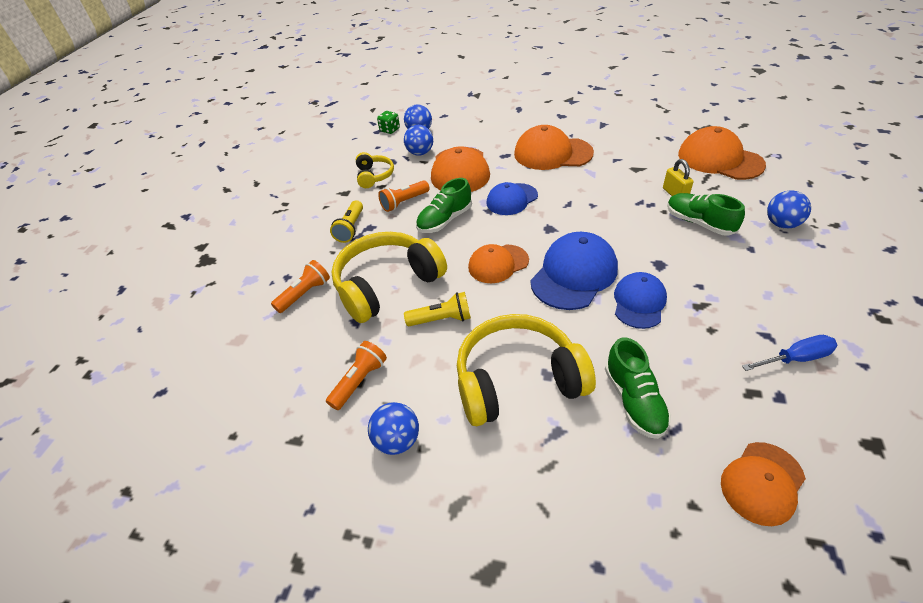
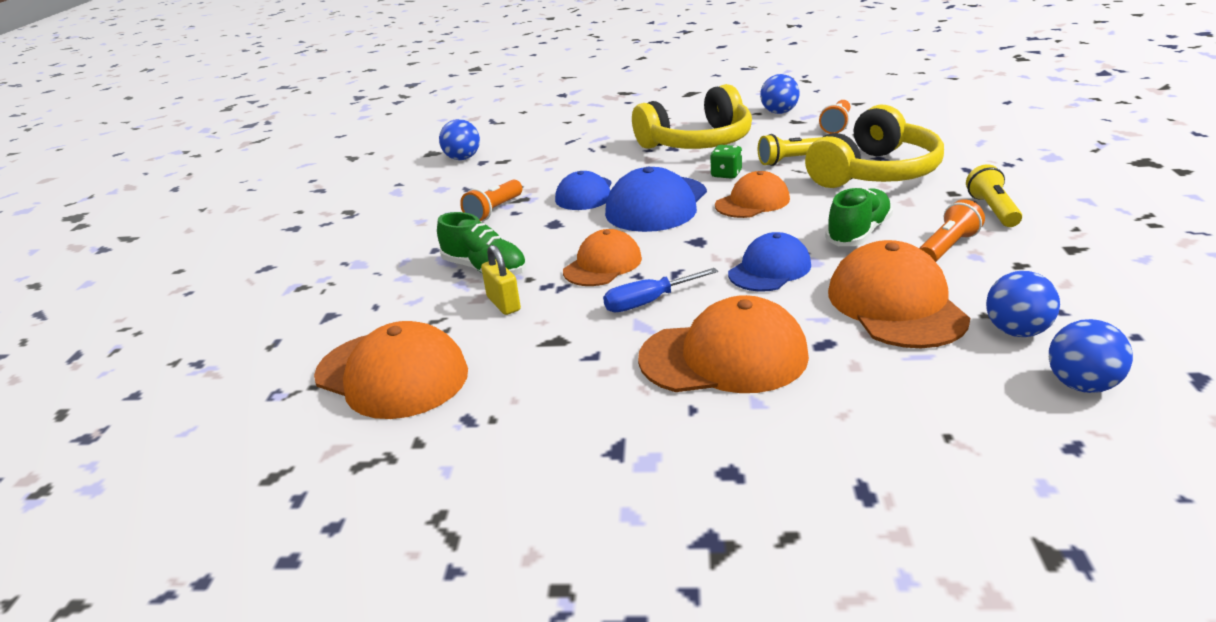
camera: 170 degrees right, 15 degrees down
orange flashlight [271,260,330,313] -> orange flashlight moved to [460,180,522,221]
yellow headphones [356,152,394,188] -> none
green dice [377,111,400,134] -> green dice moved to [710,145,742,179]
green shoe [605,337,671,439] -> none
orange cap [721,442,806,526] -> orange cap moved to [563,229,642,286]
blue screwdriver [742,335,837,371] -> blue screwdriver moved to [603,268,718,312]
blue ball [767,190,811,229] -> blue ball moved to [439,119,480,160]

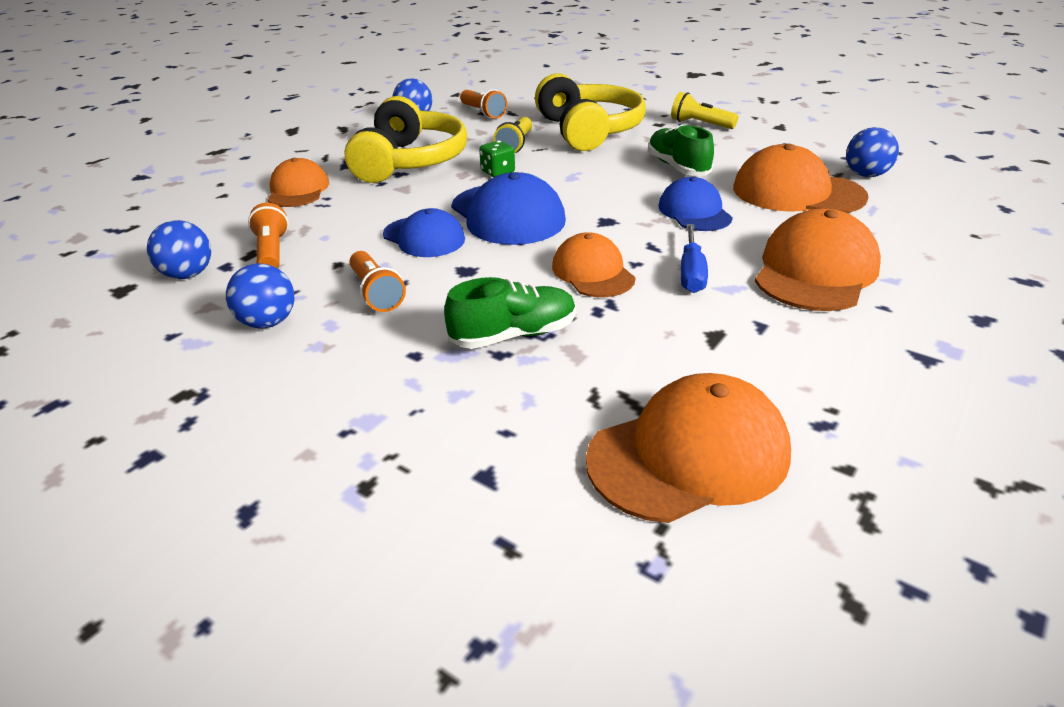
camera: 60 degrees left, 5 degrees up
yellow padlock [481,245,521,315] -> none
orange cap [715,171,790,218] -> orange cap moved to [268,158,329,207]
orange flashlight [919,199,985,262] -> orange flashlight moved to [248,203,289,268]
blue ball [1049,319,1133,393] -> blue ball moved to [226,263,294,329]

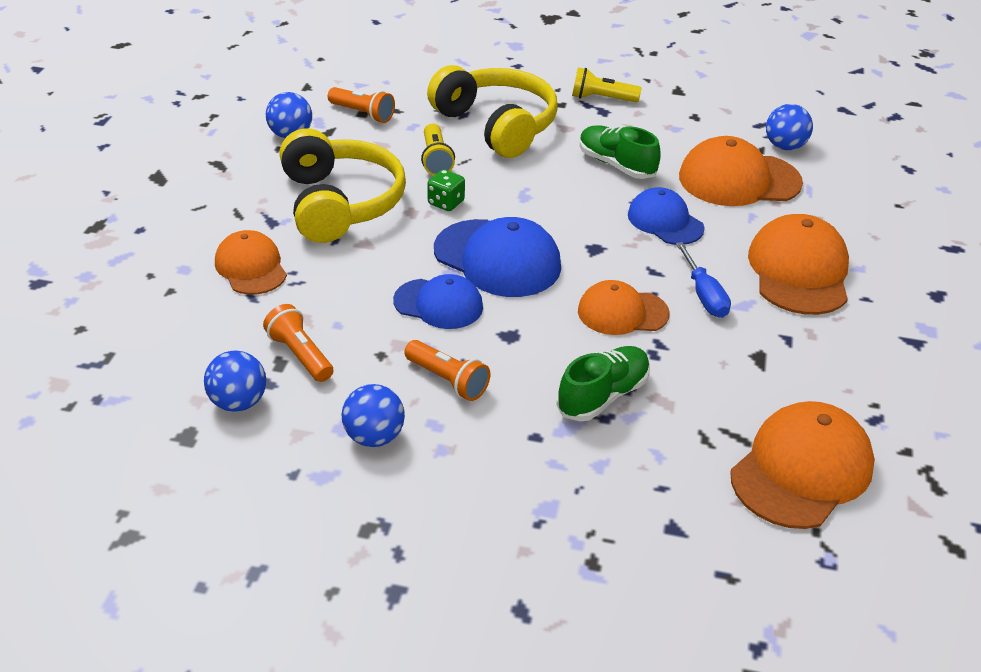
camera: 25 degrees left, 5 degrees up
orange cap [552,232,636,297] -> orange cap turned 45 degrees counterclockwise [578,280,670,335]

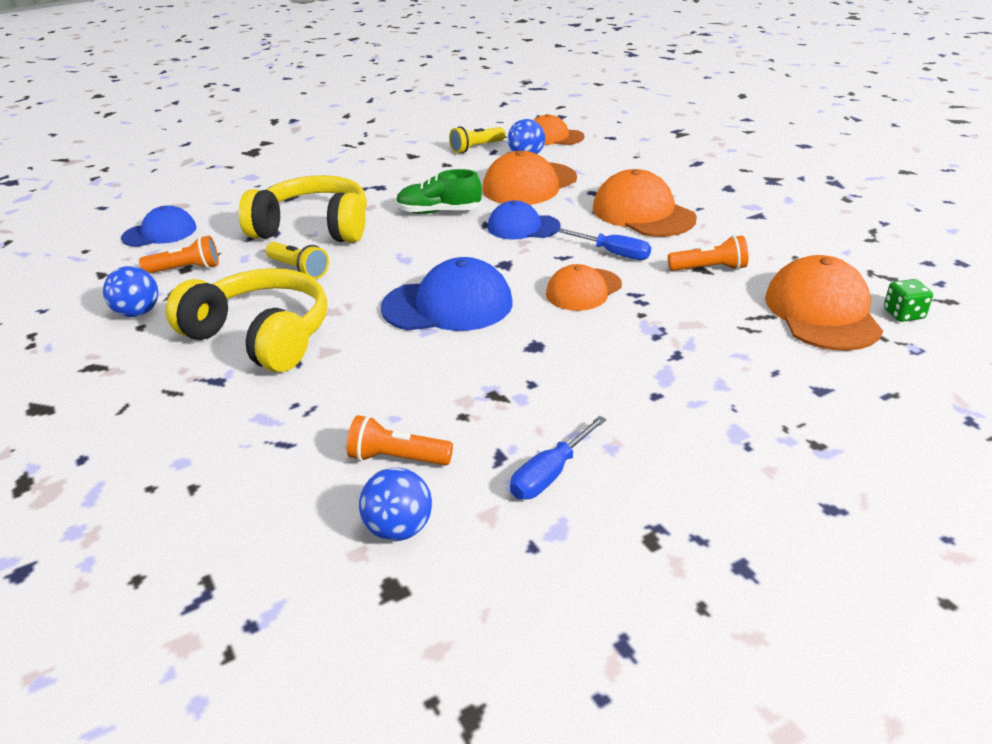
camera: 40 degrees left, 5 degrees down
orange cap [215,230,287,295] -> orange cap moved to [534,114,585,145]
blue ball [342,384,405,447] -> blue screwdriver [510,416,607,499]
blue cap [393,274,483,329] -> blue cap moved to [121,205,196,247]
orange flashlight [404,340,490,401] -> orange flashlight moved to [668,235,748,271]
green dice [427,169,465,211] -> green dice moved to [884,279,933,322]
green shoe [556,346,650,421] -> none
yellow flashlight [572,67,641,102] -> yellow flashlight moved to [449,126,505,153]

